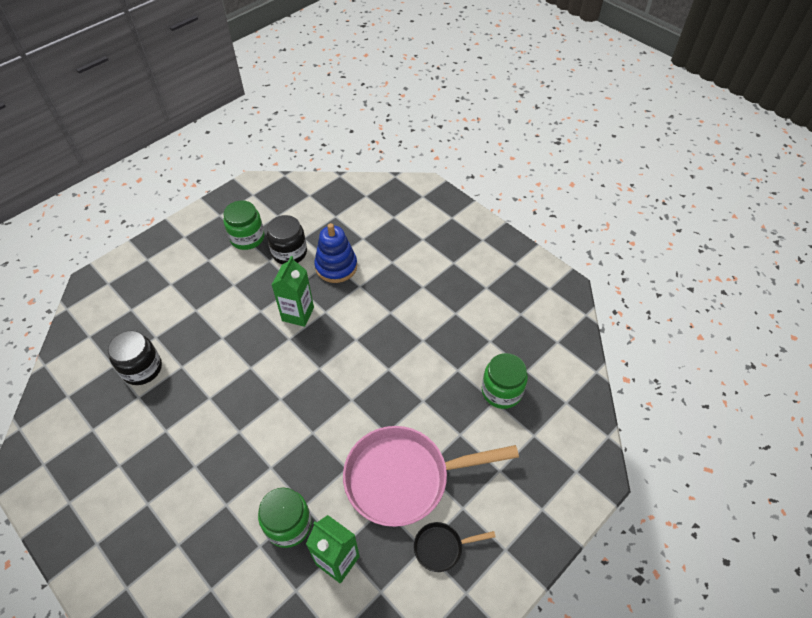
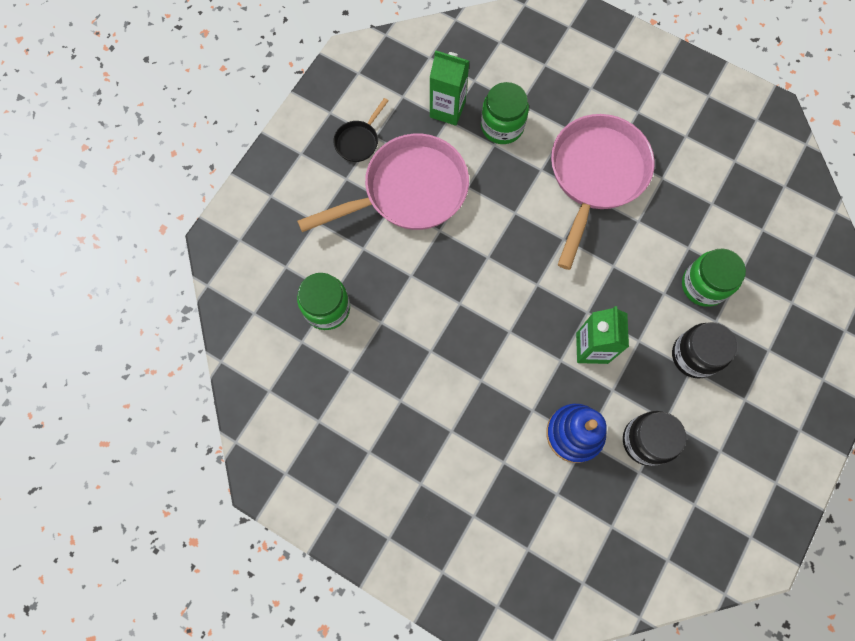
camera: 165 degrees right, 20 degrees up
black jar [108,331,162,385] -> black jar moved to [672,322,737,379]
green jar [223,200,265,250] -> green jar moved to [682,249,746,307]
black pan [414,522,496,572] -> black pan turned 150 degrees clockwise [333,98,388,162]
none -> pink pan [551,114,655,270]

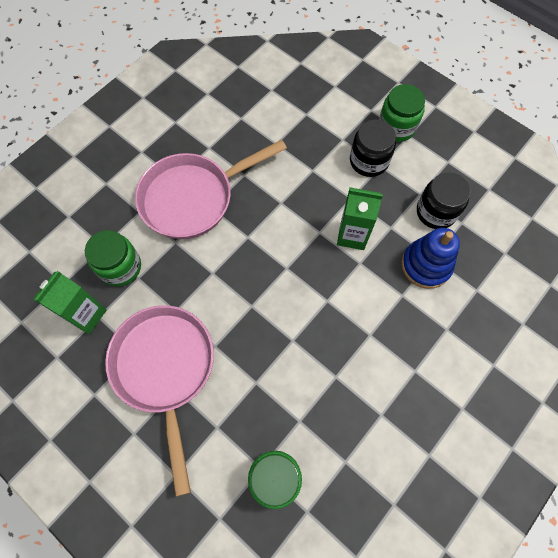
camera: 80 degrees left, 5 degrees down
black pan [333,98,388,162] -> none
pink pan [551,114,655,270] -> pink pan turned 60 degrees counterclockwise [135,140,287,239]
green jar [682,249,746,307] -> green jar moved to [379,84,425,142]

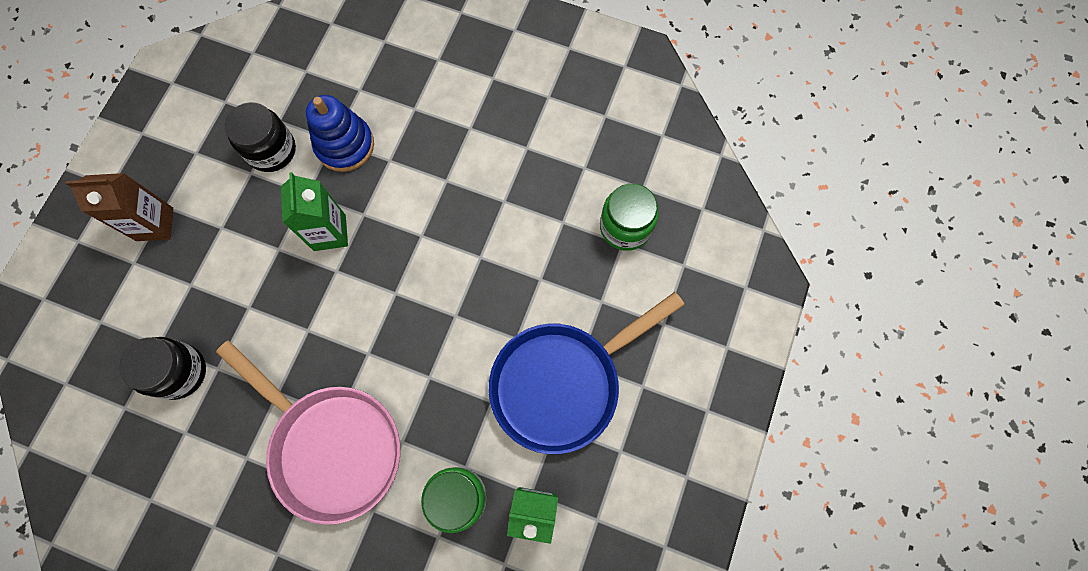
camera: 110 degrees left, 5 degrees up
pink pan [105,305,214,497] -> blue pan [489,292,685,454]
black jar [350,119,396,177] -> black jar moved to [119,337,206,400]
green jar [379,84,425,142] -> brown carton [65,173,173,241]

